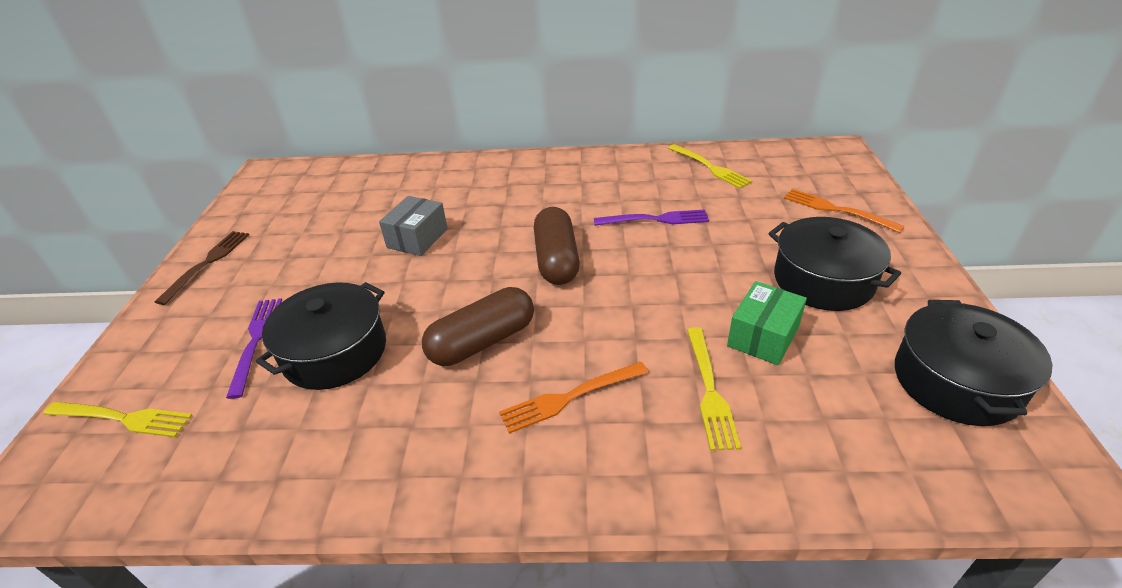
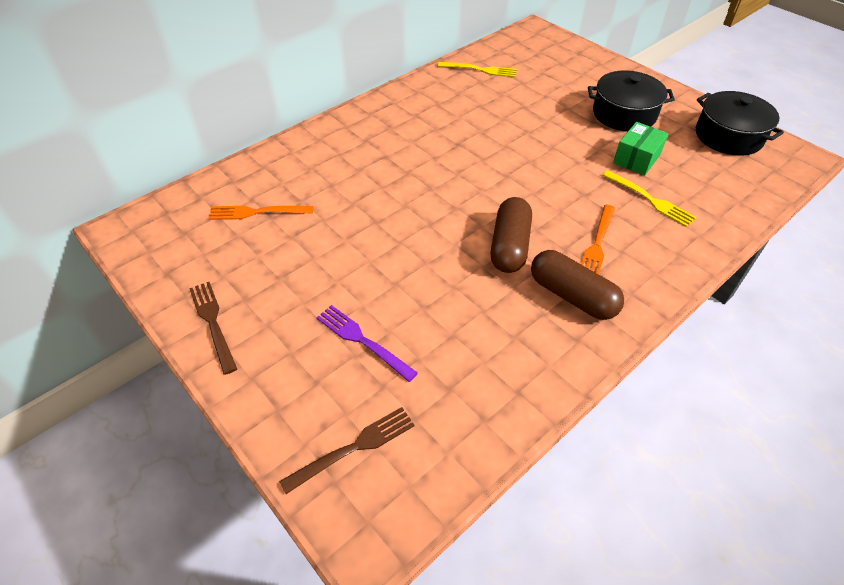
camera: 45 degrees left, 10 degrees up
yellow fork [44,402,193,437] -> brown fork [279,407,415,494]
black pot [256,282,386,390] -> none
grey box [379,196,448,256] -> none
brown capsule [534,207,580,285] -> brown capsule moved to [531,250,624,320]
purple fork [594,210,709,226] -> none
green box [727,281,807,365] -> green box turned 45 degrees clockwise [613,122,669,175]
orange fork [784,189,904,233] -> orange fork moved to [208,206,313,220]

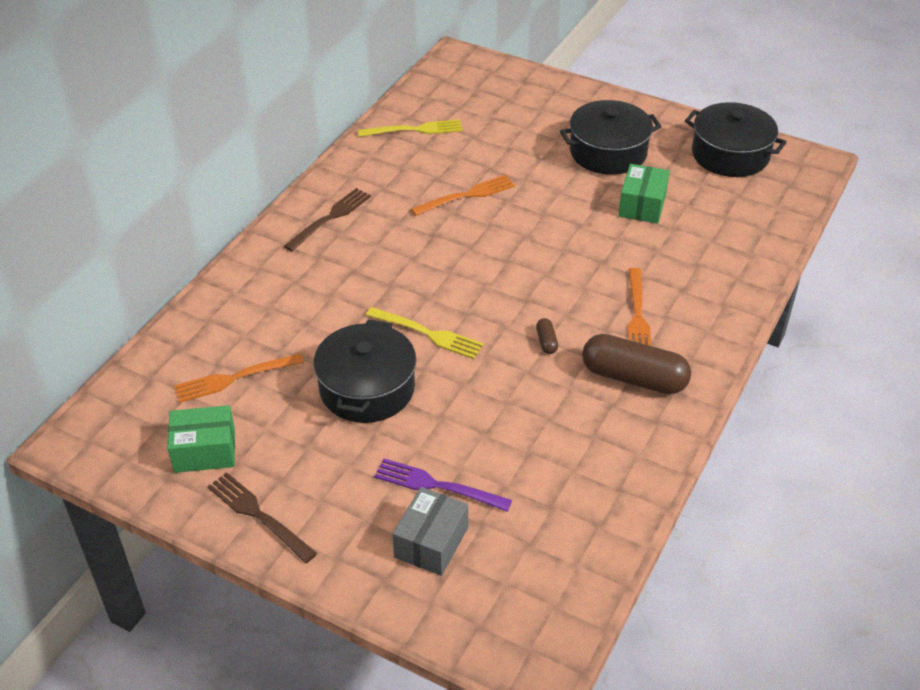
camera: 20 degrees left, 5 degrees down
brown fork [279,407,415,494] -> brown fork moved to [284,188,371,251]
brown capsule [491,197,532,273] -> brown capsule [536,318,558,354], size x0.41
yellow fork [602,170,696,227] -> yellow fork moved to [366,307,484,359]
none -> green box [168,405,235,473]
none -> black pot [313,320,417,423]
none -> grey box [393,487,468,576]
none -> orange fork [411,175,515,216]

